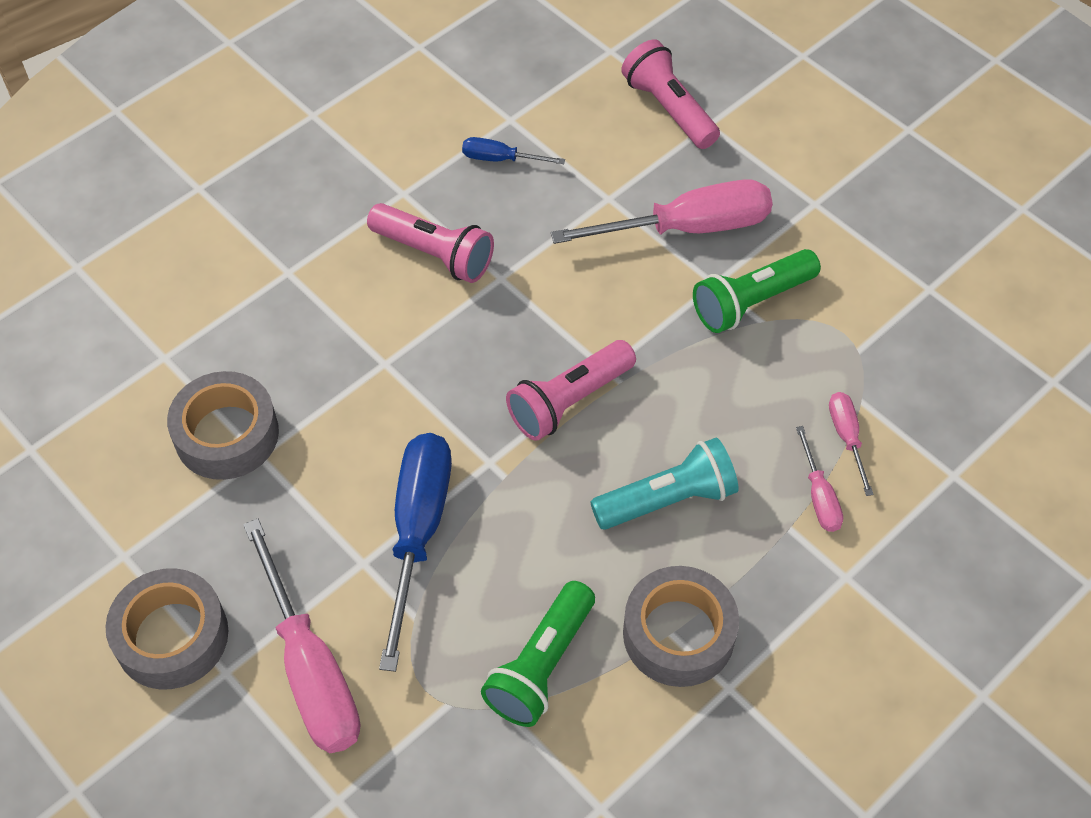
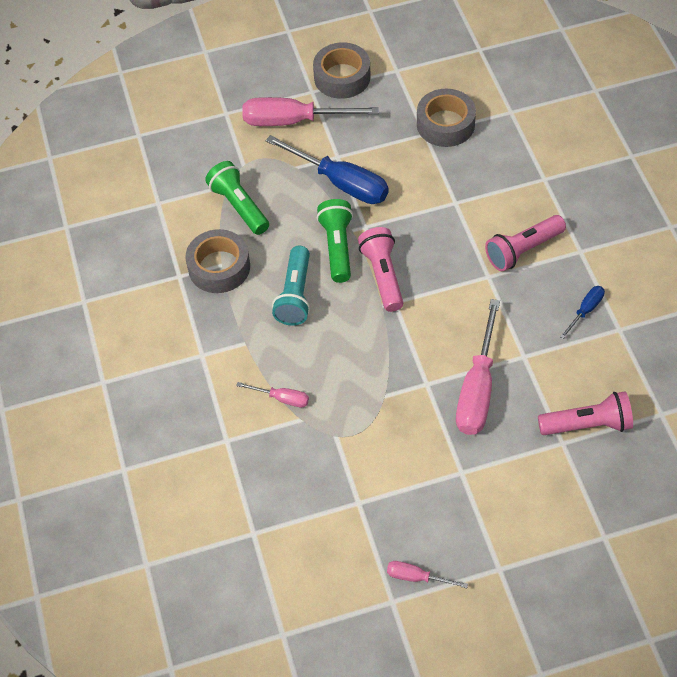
camera: 120 degrees right, 0 degrees up
green flashlight [693,249,821,333] -> green flashlight moved to [317,199,353,283]
pink screwdriver [796,426,843,532] -> pink screwdriver moved to [387,561,468,588]

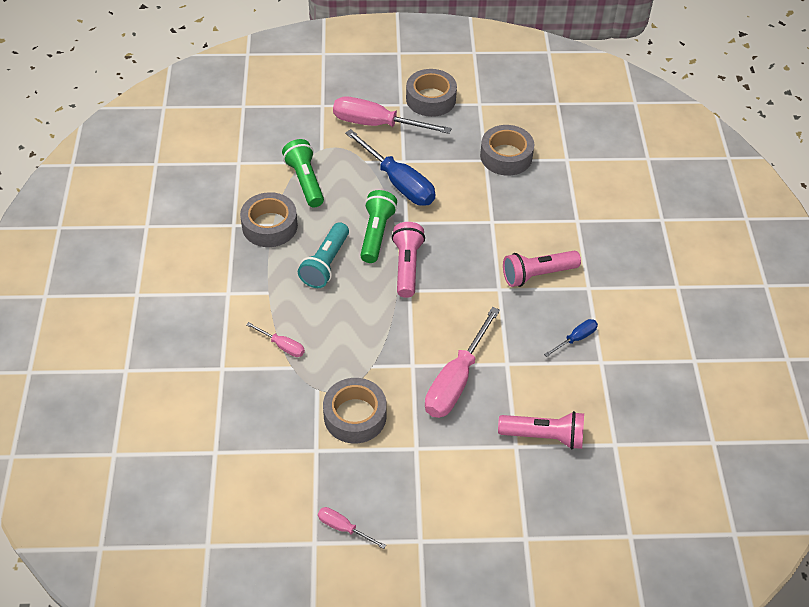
camera: 10 degrees right, 5 degrees down
none -> grey tape [323,378,387,444]

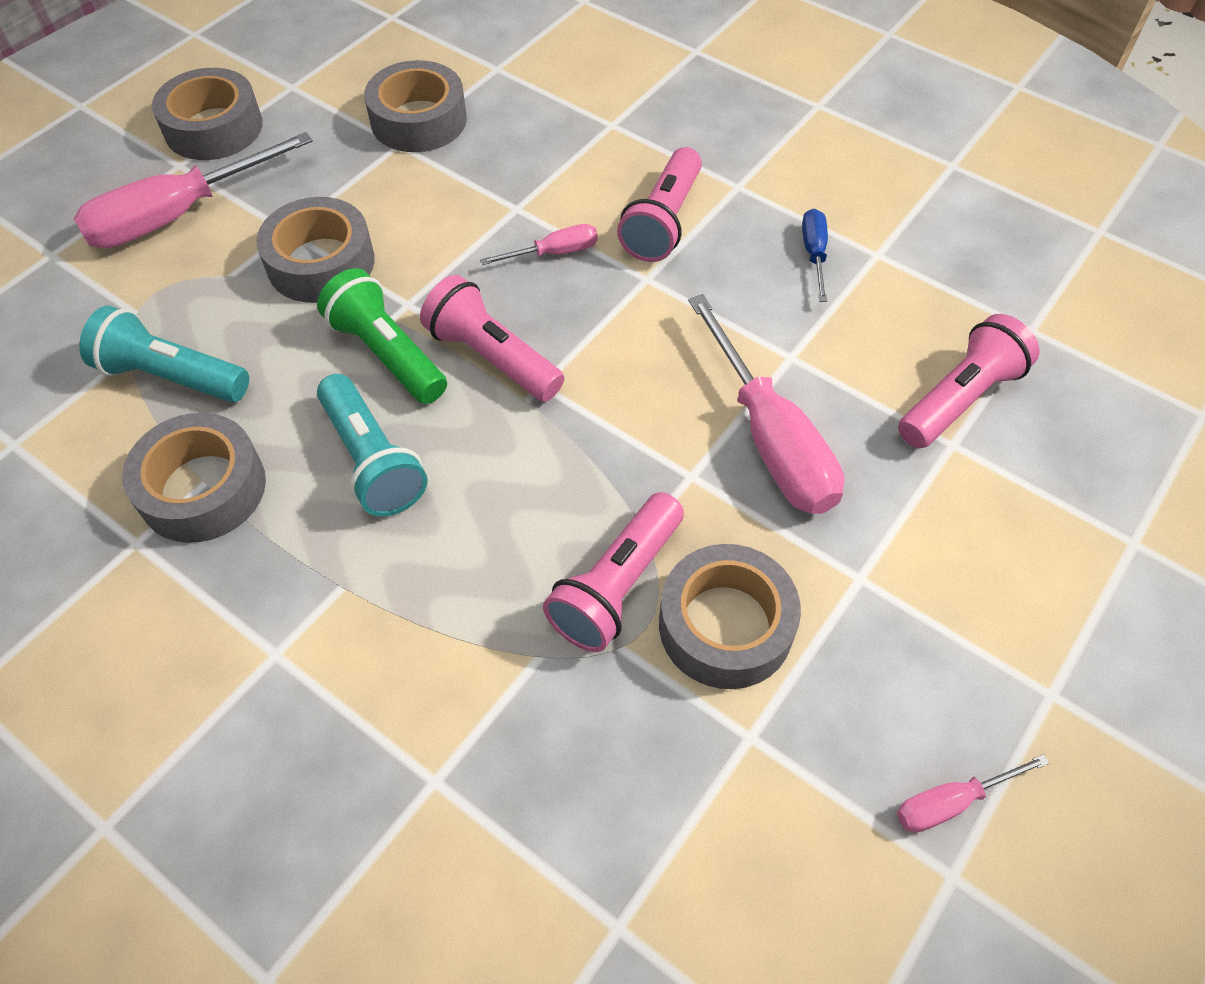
camera: 50 degrees left, 5 degrees up
pink screwdriver [246,322,305,357] -> pink screwdriver moved to [480,224,598,265]
green flashlight [282,139,324,207] -> turquoise flashlight [79,306,249,402]
blue screwdriver [345,129,436,206] -> grey tape [256,197,375,303]
none -> pink flashlight [543,492,684,652]

